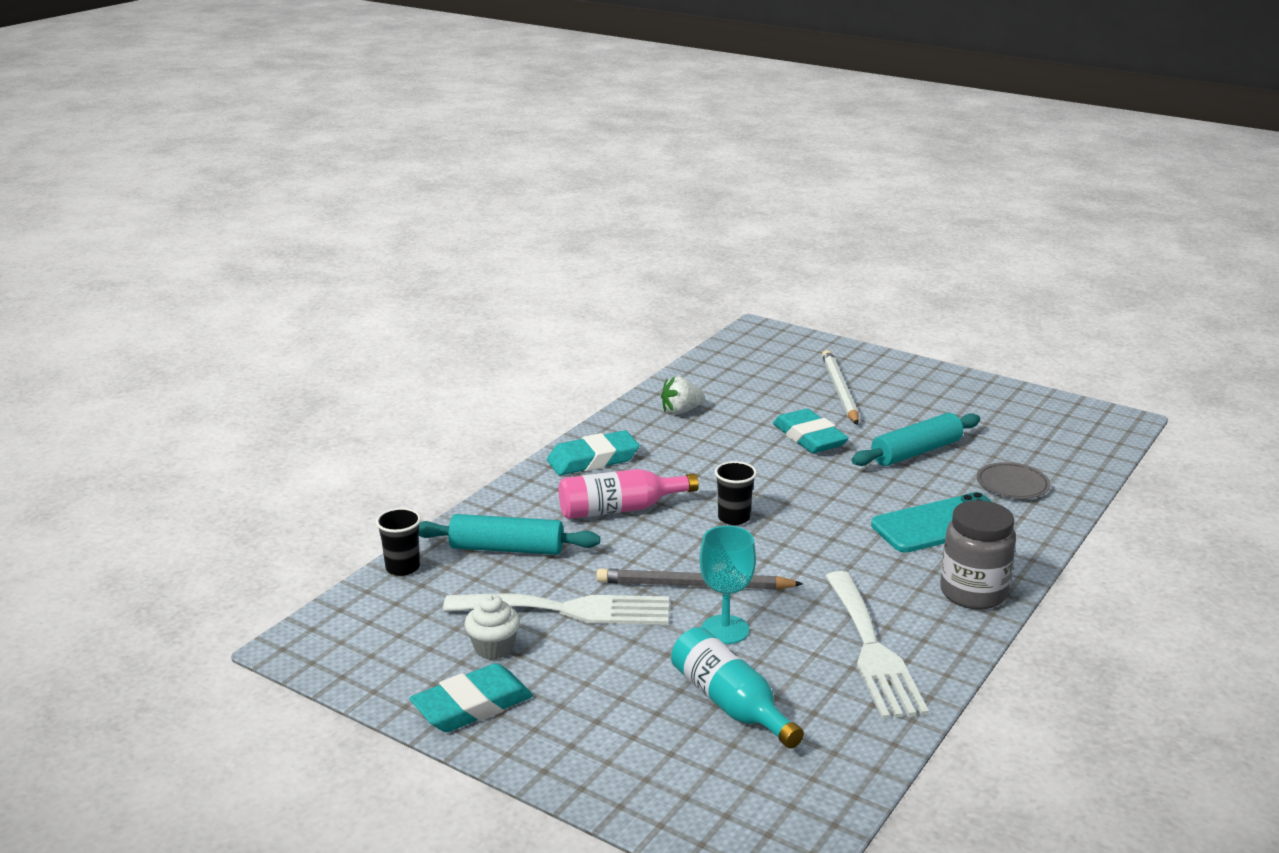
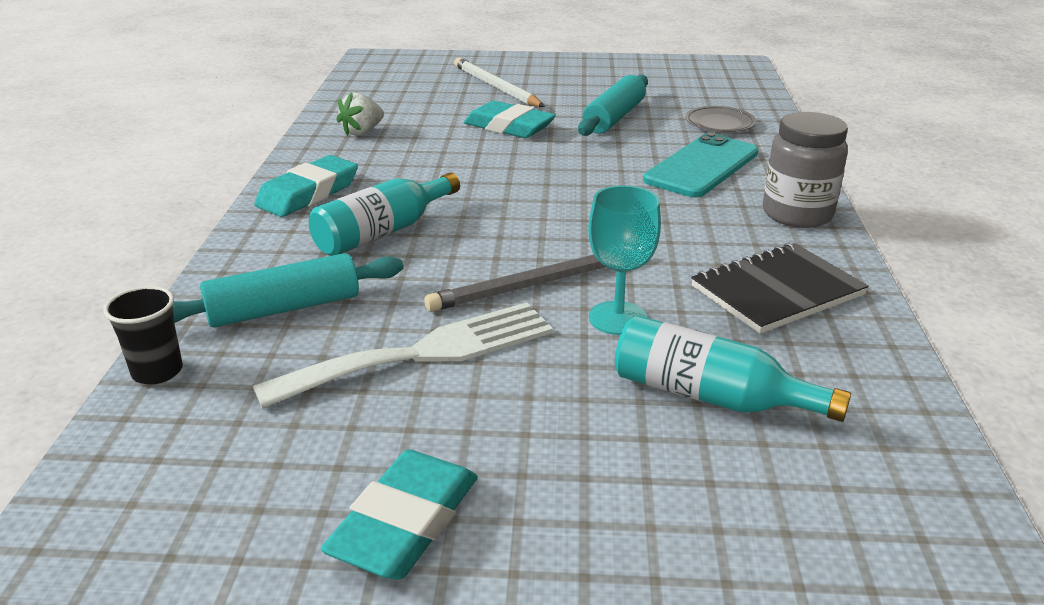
camera: 30 degrees left, 5 degrees up
white cupcake [465,594,520,660] -> none
pink bottle [559,469,699,519] -> turquoise bottle [309,173,460,256]
black cup [715,461,757,525] -> none
white fork [825,571,929,719] -> black notebook [691,243,869,334]

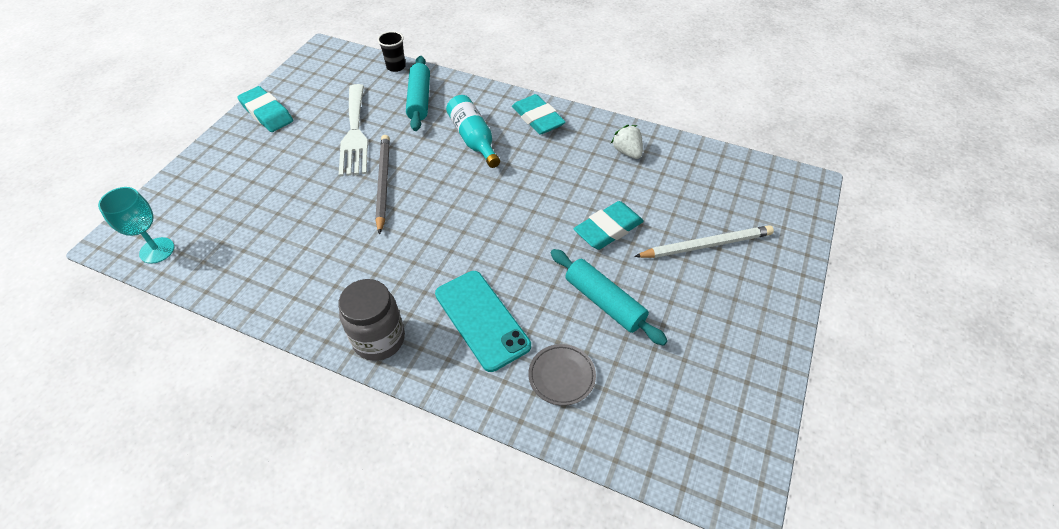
camera: 110 degrees right, 20 degrees up
turquoise goblet [588,185,661,335] -> turquoise goblet moved to [98,187,174,264]
turquoise bottle [615,315,851,422] -> none
black notebook [691,243,869,334] -> none

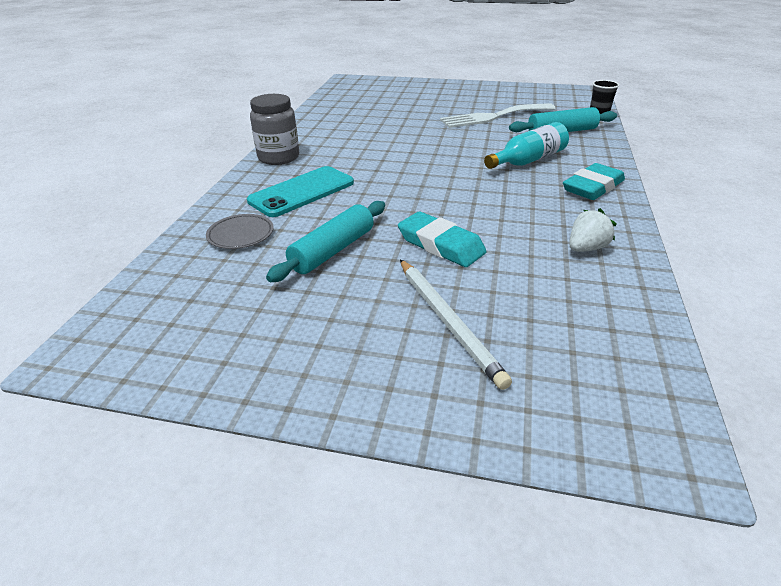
camera: 80 degrees right, 15 degrees down
turquoise goblet [98,187,174,264] -> none
turquoise eraser [237,86,293,132] -> none
grey pencil [375,135,390,235] -> none

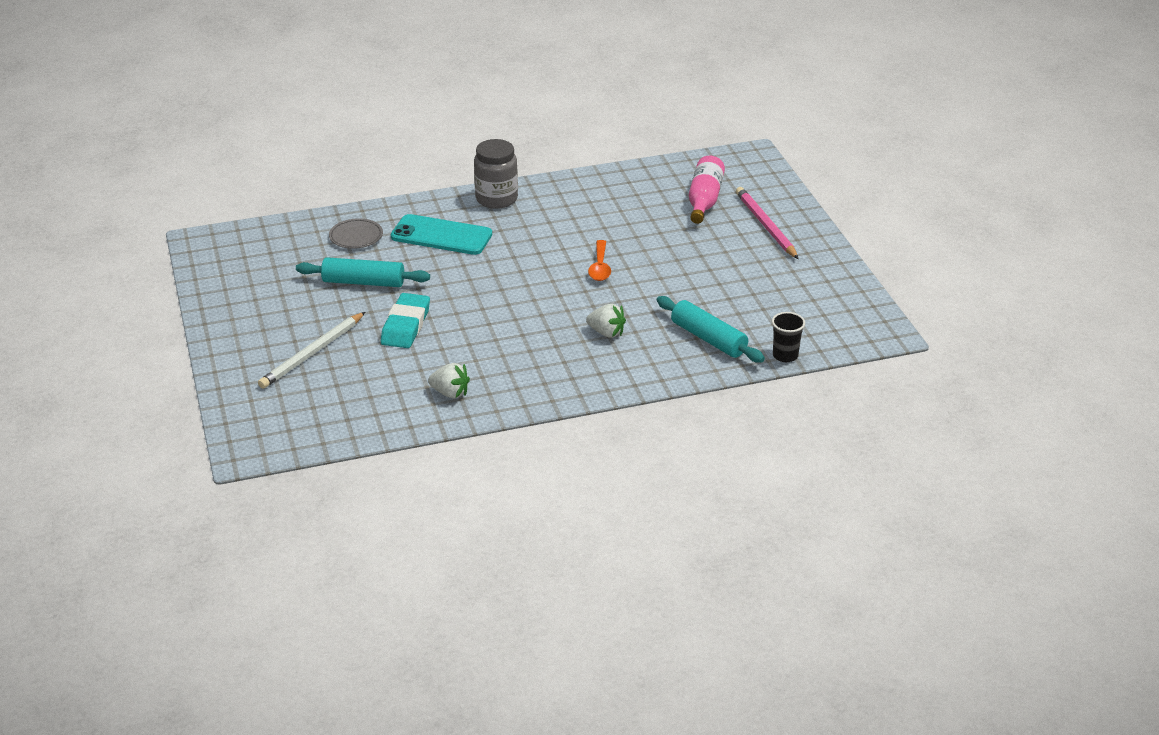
camera: 60 degrees right, 0 degrees up
white fork [440,103,556,128] -> none
turquoise bottle [484,122,569,169] -> white strawberry [586,304,626,338]
turquoise eraser [563,163,625,200] -> none
none -> orange spoon [588,240,611,281]
none -> pink bottle [689,156,725,224]
none -> pink pencil [736,187,798,259]

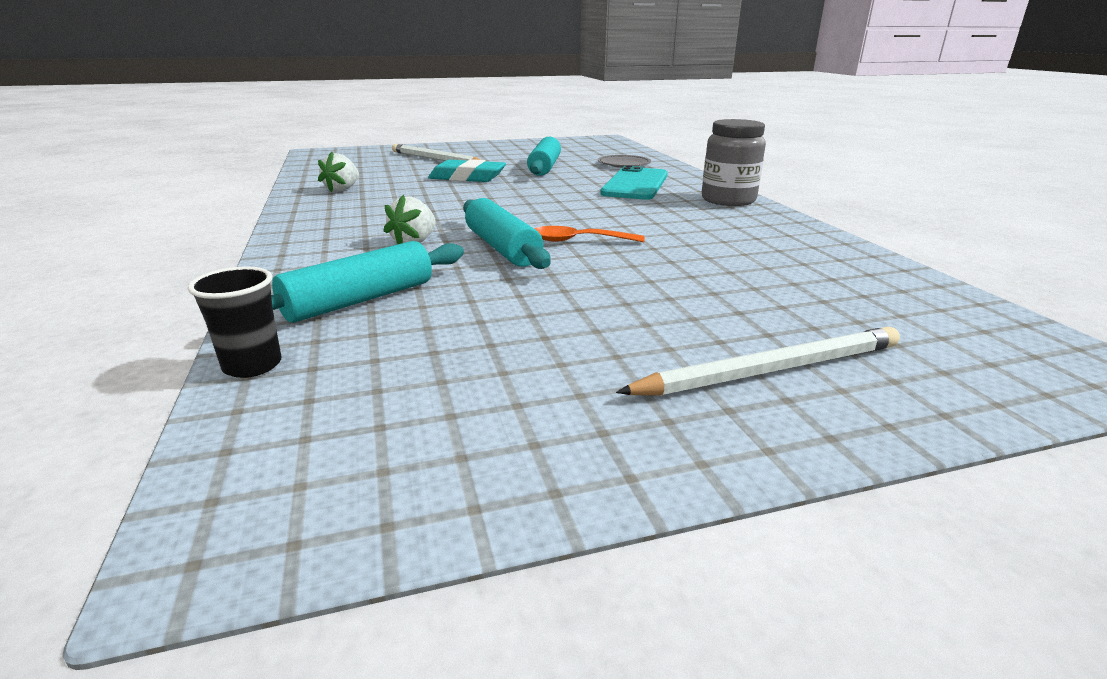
camera: 90 degrees right, 10 degrees down
pink bottle [689,156,725,224] -> none
pink pencil [736,187,798,259] -> white pencil [616,327,900,396]
none -> turquoise rolling pin [463,198,551,269]

